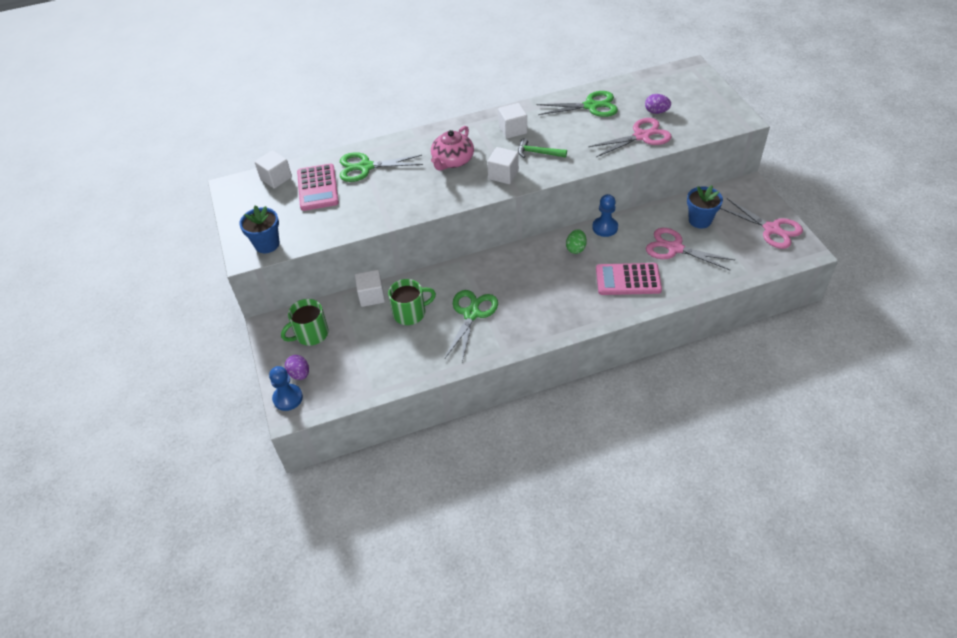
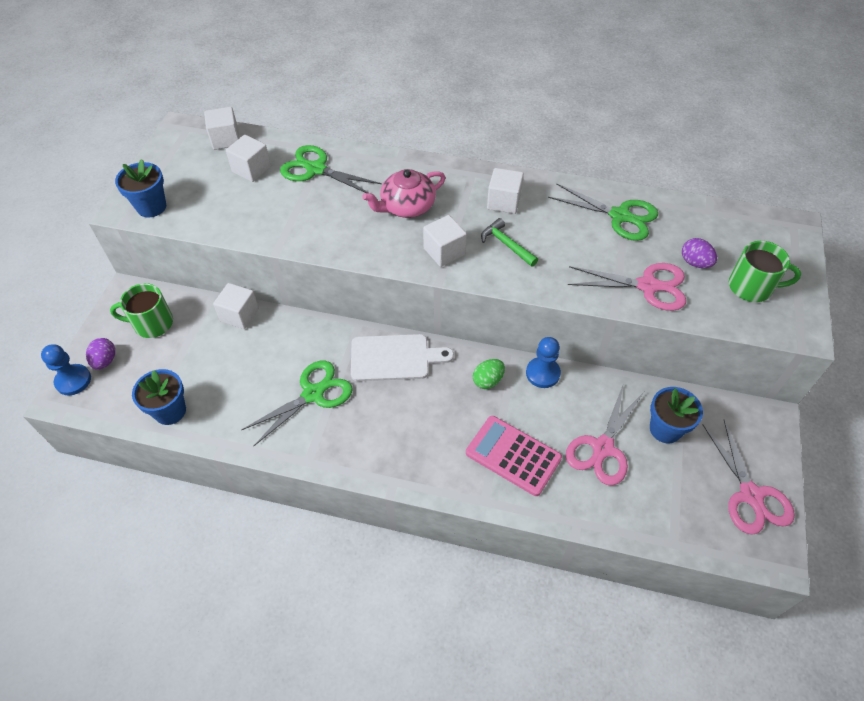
camera: 30 degrees right, 5 degrees up
pink calculator [297,164,339,211] -> white cube [226,135,271,182]
green mug [388,279,436,325] -> green mug moved to [729,241,801,302]
pink scissors [646,228,735,271] -> pink scissors turned 120 degrees counterclockwise [566,383,644,485]
none -> blue flower pot [132,369,186,425]
none -> white cutting board [351,334,454,381]

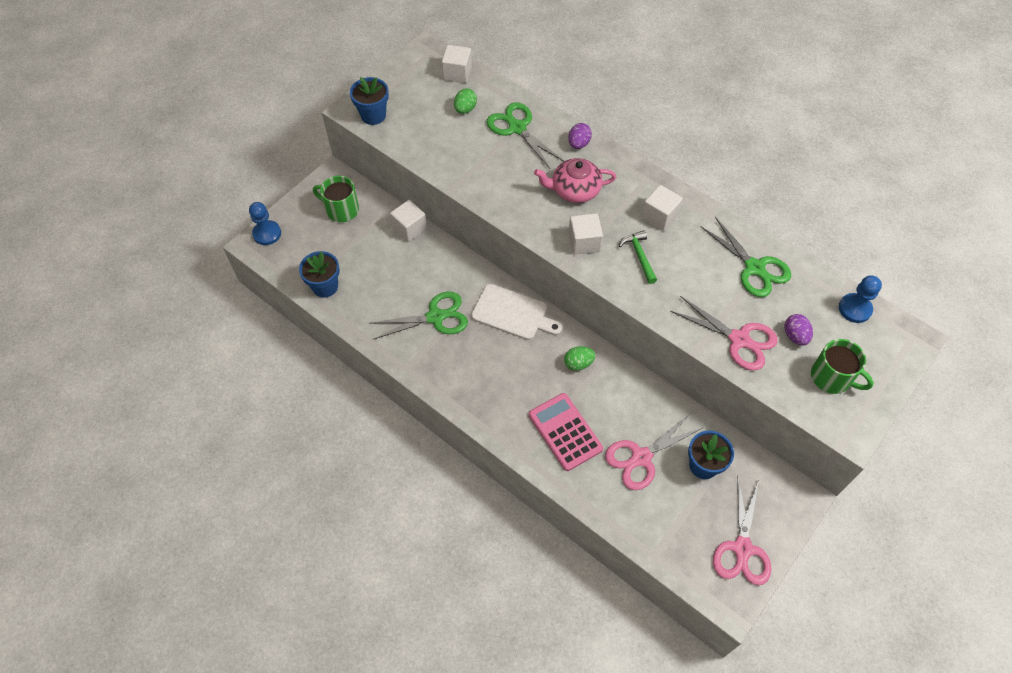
camera: 25 degrees right, 5 degrees up
purple egg [86,338,115,370] -> purple egg moved to [568,123,592,149]
white cube [226,135,271,182] -> green egg [454,88,477,114]
blue pawn [526,337,561,388] -> blue pawn moved to [839,275,882,323]

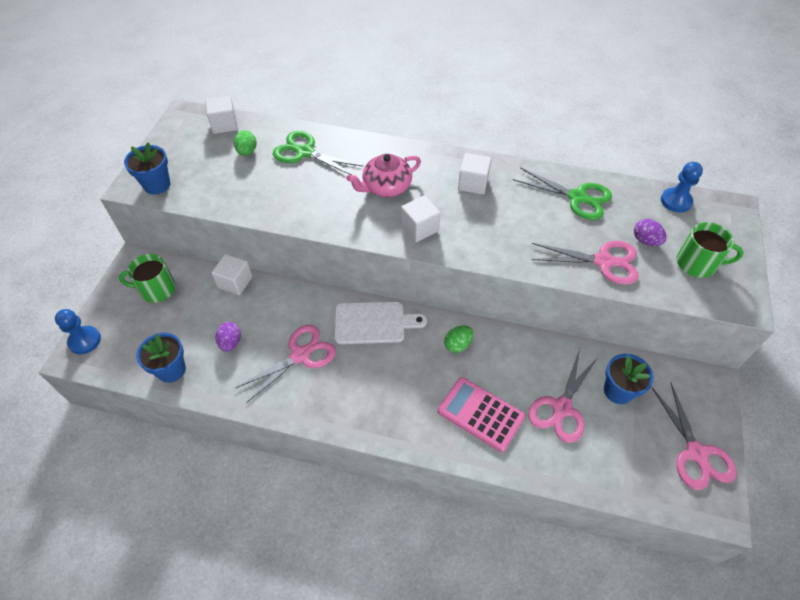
camera: 25 degrees left, 5 degrees down
green scissors [371,292,468,339] -> pink scissors [236,325,336,403]
purple egg [568,123,592,149] -> purple egg moved to [216,322,241,352]
green hammer [619,230,657,284] -> none

